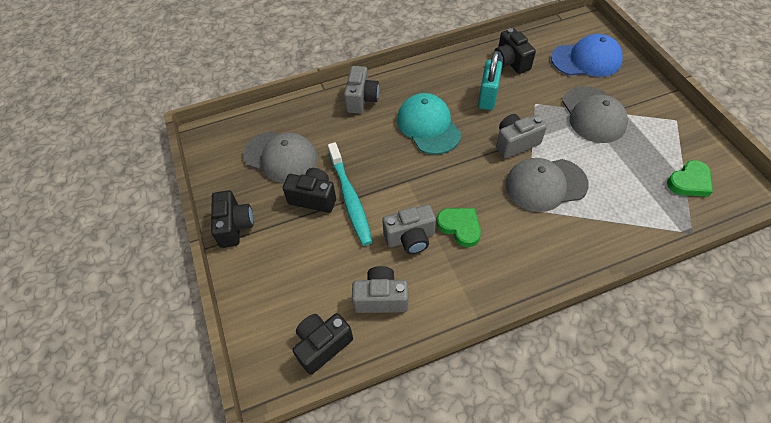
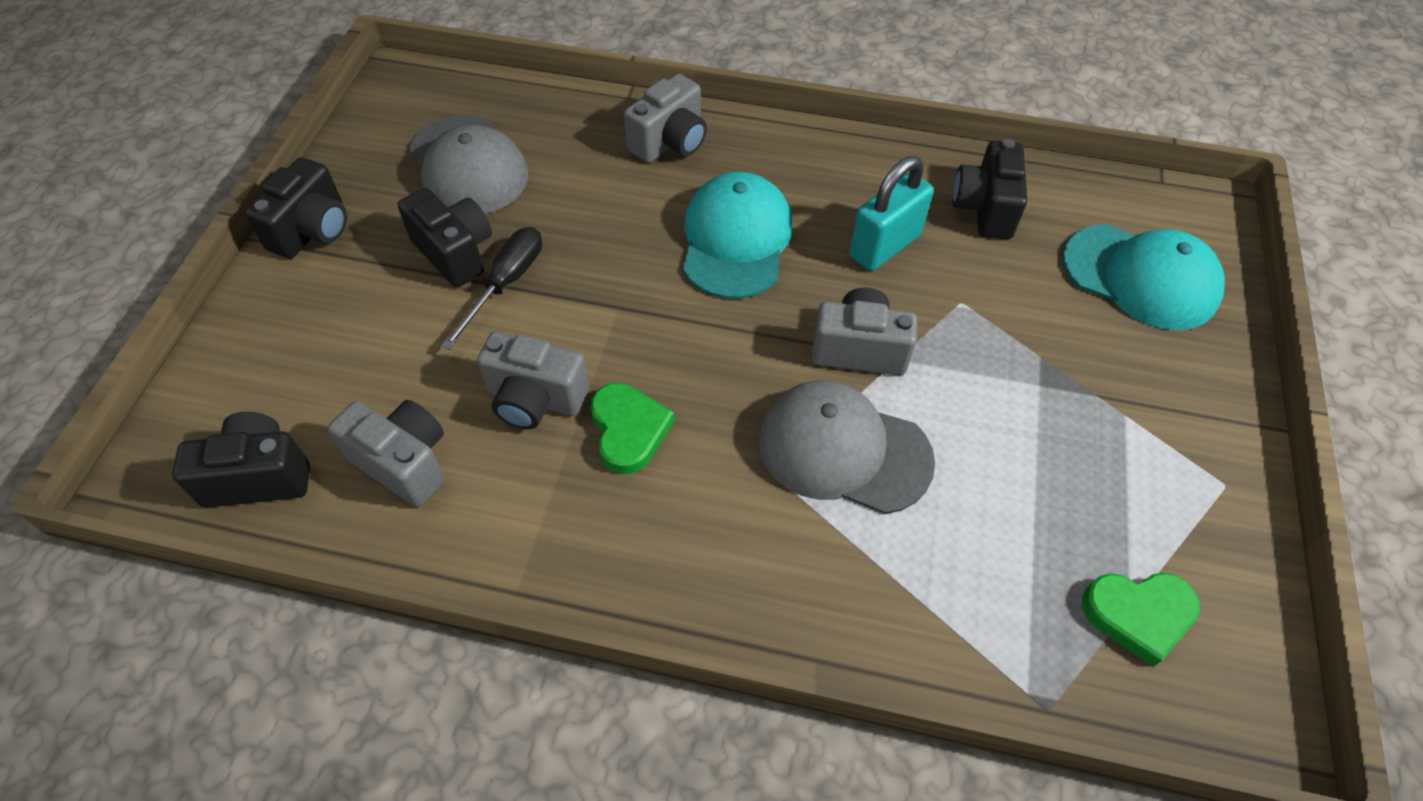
camera: 30 degrees right, 0 degrees up
turquoise toothbrush [328,142,372,246] -> black screwdriver [441,227,542,350]
blue cap [551,34,623,77] -> turquoise cap [1063,224,1225,330]
grey cap [562,86,628,143] -> none

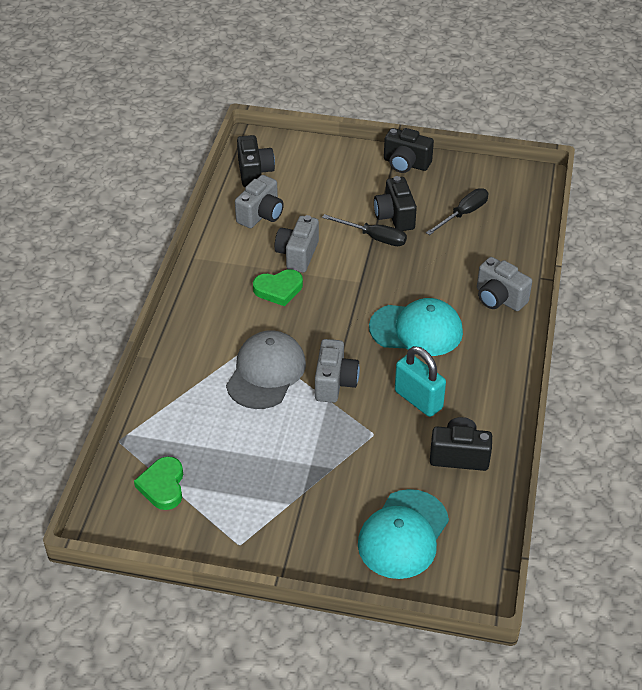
camera: 90 degrees right, 10 degrees down
black camera [397,188,492,287] -> black camera turned 120 degrees clockwise [374,176,417,231]
grey cap [409,115,528,214] -> black screwdriver [426,188,489,235]

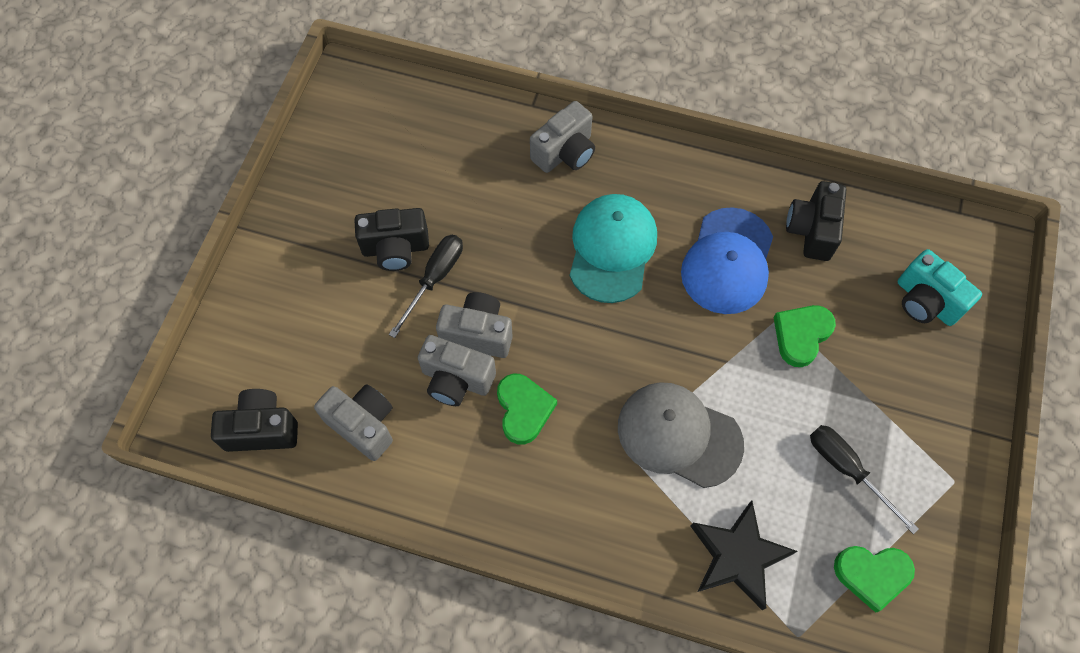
camera: 85 degrees left, 20 degrees up
grey camera [315,339,360,403] -> grey camera moved to [436,292,513,358]
turquoise cap [358,489,449,579] -> turquoise camera [898,249,982,326]
black camera [384,128,434,173] -> none
turquoise padlock [395,346,446,417] -> blue cap [681,207,773,314]
black screwdriver [426,188,489,235] -> black screwdriver moved to [810,425,919,534]
none -> black star [691,501,797,610]
none -> green heart [773,305,836,367]

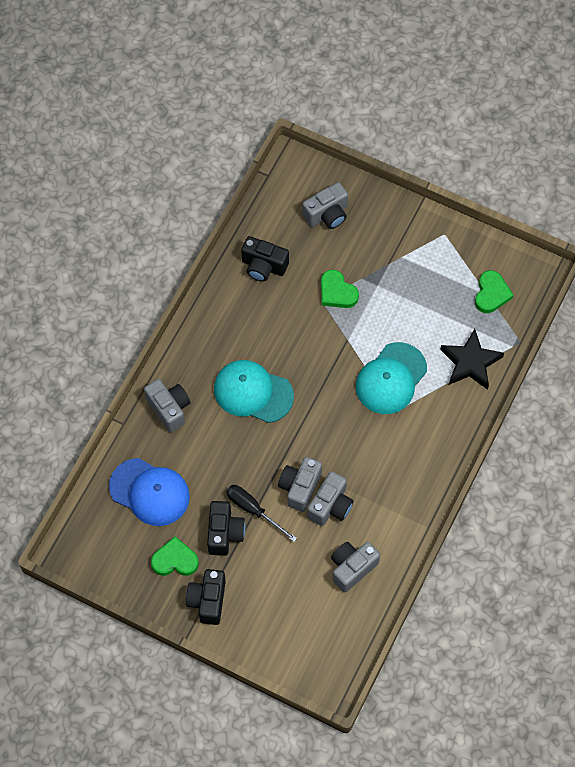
camera: 80 degrees left, 0 degrees up
black camera [211,389,298,452] -> black camera moved to [186,569,226,625]
green heart [497,374,557,444] -> green heart moved to [151,536,199,576]
grey cap [618,382,744,488] -> turquoise cap [356,342,427,414]
blue cap [681,207,773,314] -> blue cap moved to [109,458,190,526]
black screwdriver [810,425,919,534] -> none
turquoise camera [898,249,982,326] -> grey camera [302,182,348,229]

